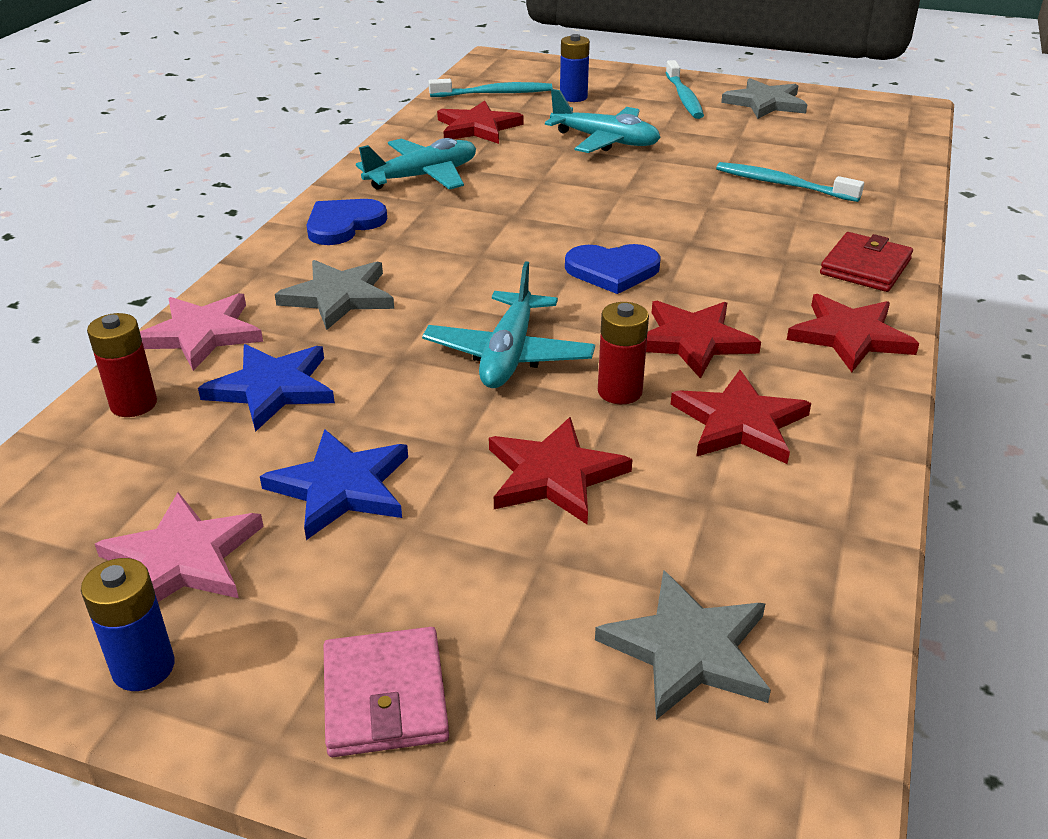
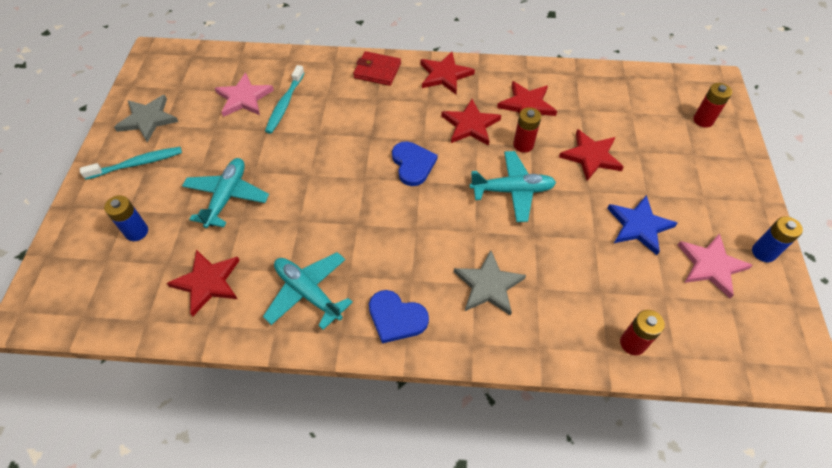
camera: 105 degrees left, 20 degrees up
pink star [140,293,263,371] -> pink star moved to [215,73,274,117]
blue star [198,344,335,432] -> none
pink wallet [324,627,449,757] -> none
turquoise toothbrush [428,79,553,97] -> none
grey star [595,570,771,720] -> none
none -> red battery [693,83,732,128]

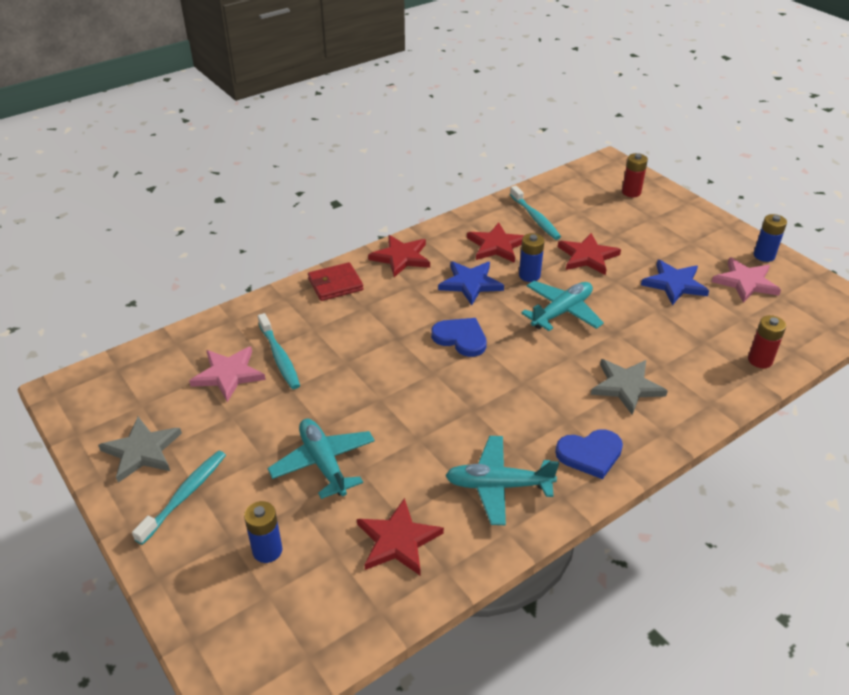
camera: 40 degrees left, 15 degrees down
red star [441,99,501,146] -> blue star [438,261,504,305]
red battery [513,107,541,153] -> blue battery [519,233,545,282]
none -> turquoise toothbrush [510,186,561,240]

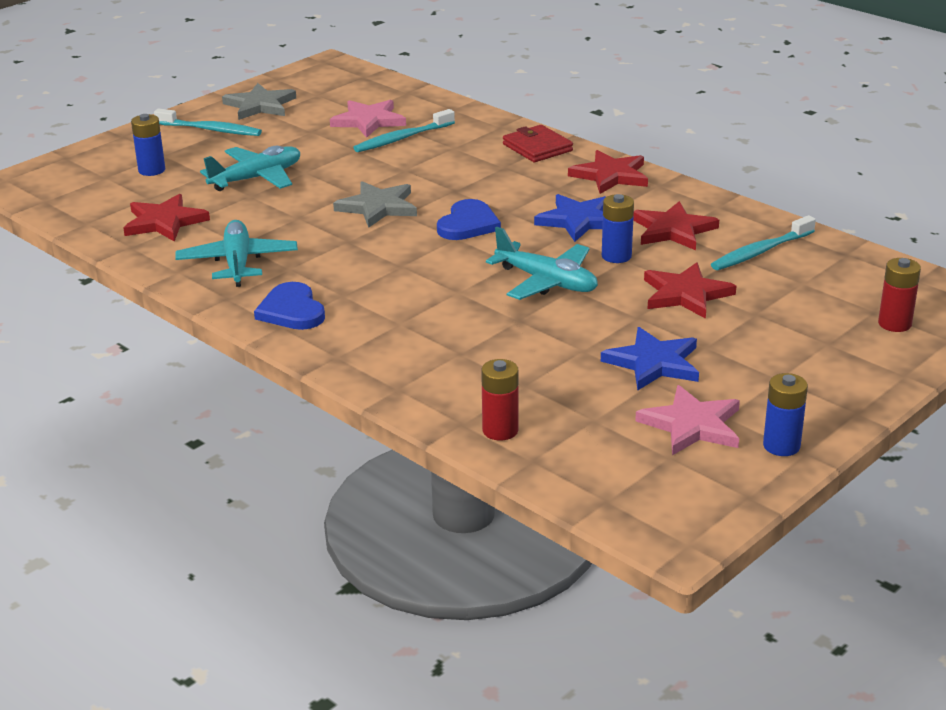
camera: 80 degrees right, 10 degrees down
grey star [591,359,668,415] -> grey star moved to [333,181,417,228]

